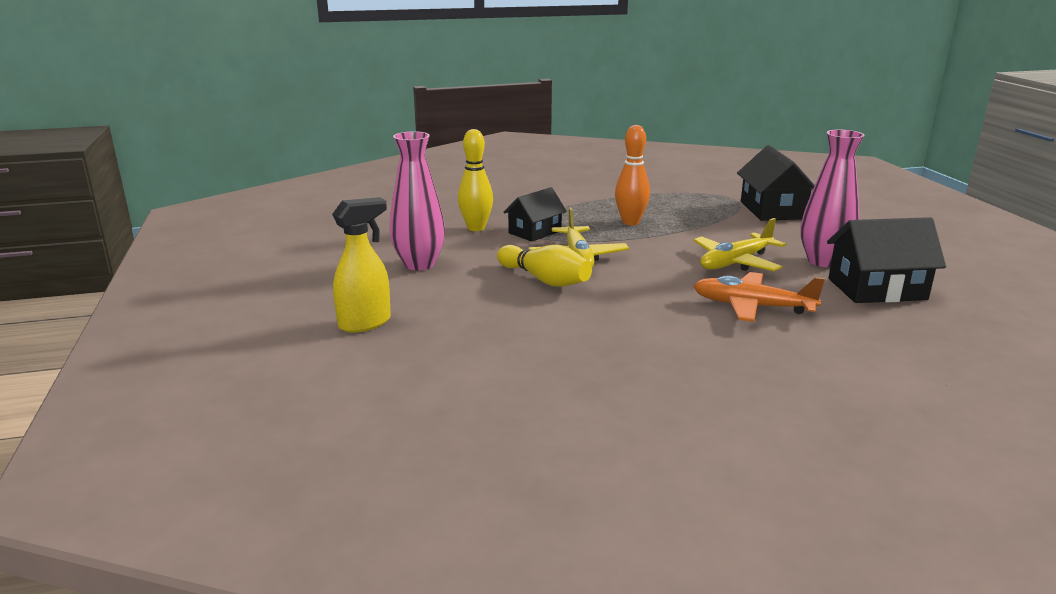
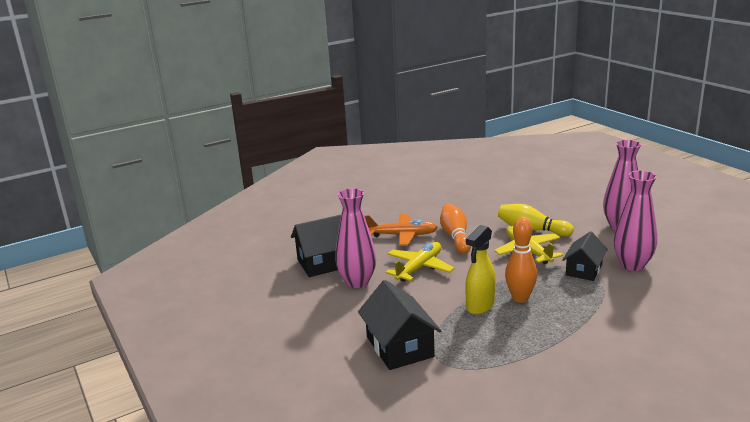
camera: 165 degrees right, 0 degrees up
yellow spray bottle [332,197,391,333] -> yellow spray bottle moved to [465,225,495,315]
yellow bowling pin [458,129,493,231] -> pink vase [614,171,657,271]
none -> orange bowling pin [440,203,471,254]

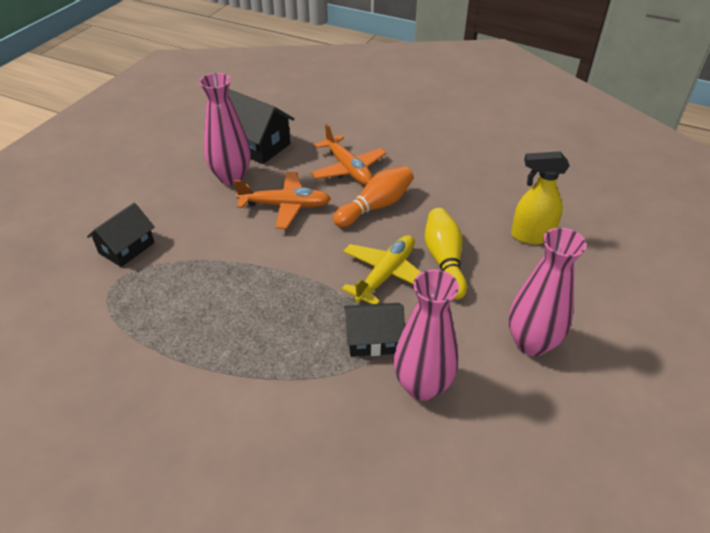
camera: 55 degrees right, 20 degrees up
black house [358,280,441,370] -> black house [87,203,155,267], size x0.67
yellow plane [385,242,454,282] -> orange plane [234,172,331,229]
yellow spray bottle [465,225,495,315] -> yellow spray bottle moved to [511,151,570,244]
orange bowling pin [505,218,537,303] -> none

